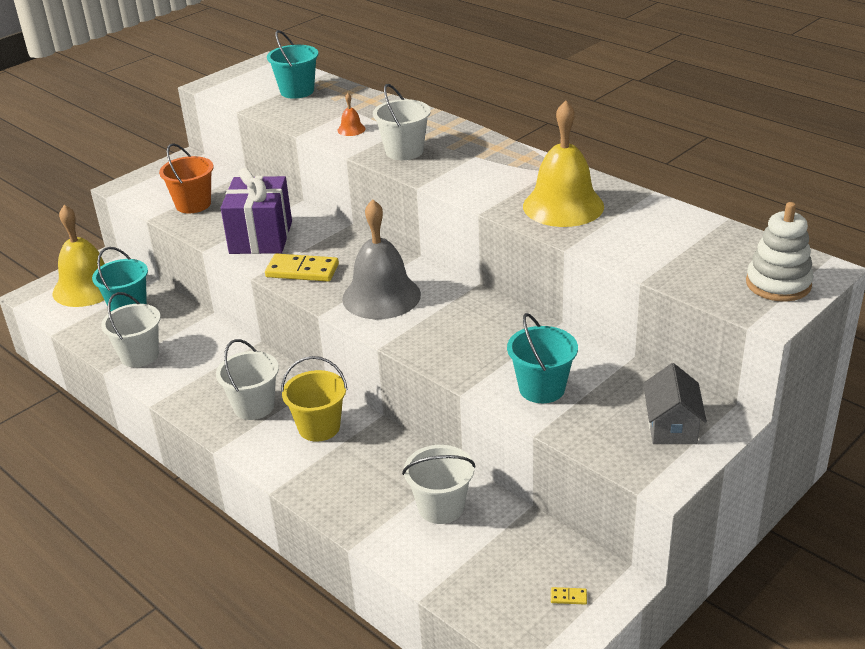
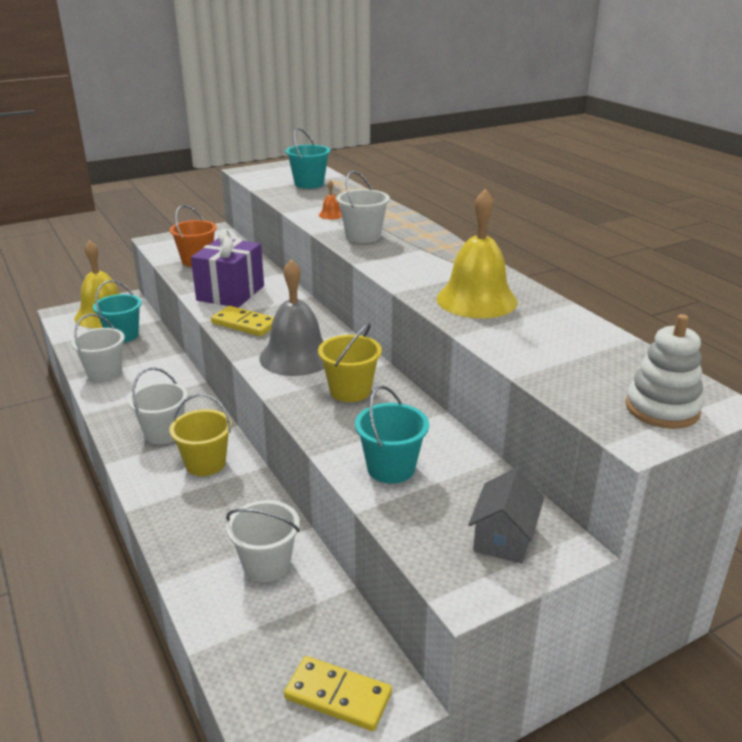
camera: 15 degrees right, 5 degrees down
yellow domino [551,587,587,605] -> yellow domino [284,656,392,731], size x2.46
none -> yellow bucket [318,323,382,402]

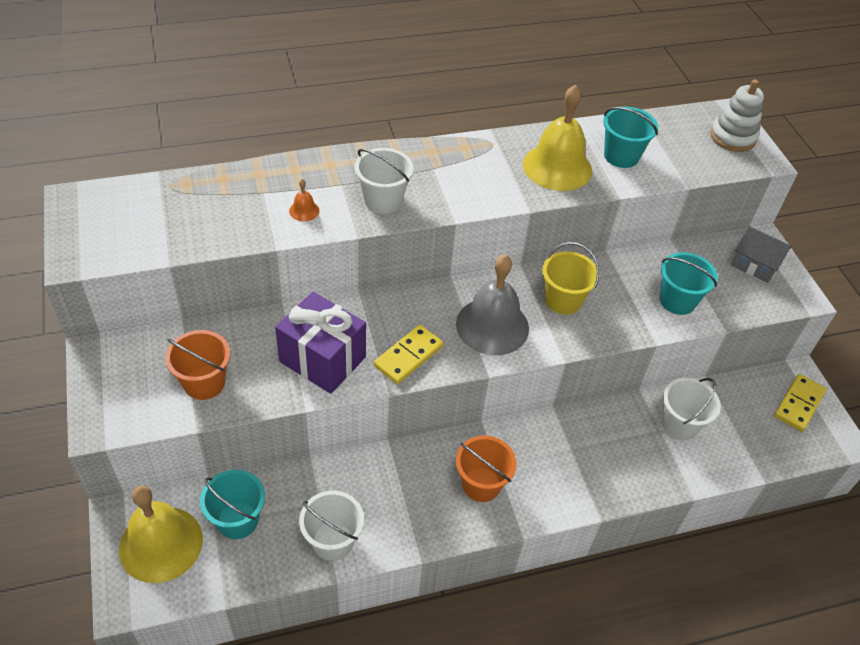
camera: 80 degrees left, 20 degrees up
white bucket [128,367,188,444] -> orange bucket [456,435,517,502]
yellow bucket [169,394,232,476] -> none
turquoise bucket [286,128,330,189] -> turquoise bucket moved to [603,107,658,168]

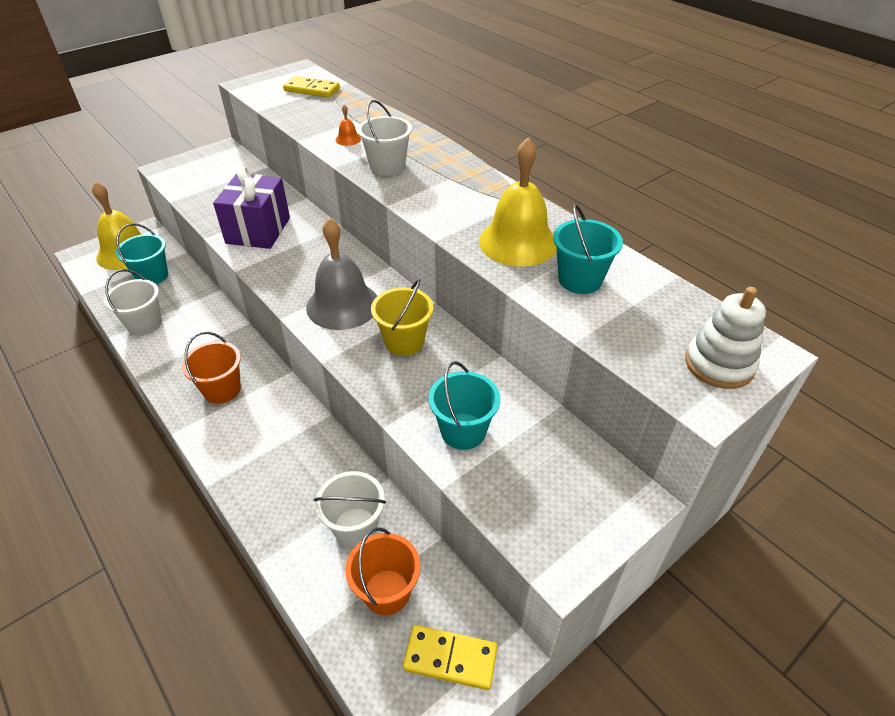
camera: 70 degrees right, 5 degrees down
orange bucket [165,330,230,400] -> orange bucket moved to [345,527,421,615]
yellow domino [374,325,443,384] -> yellow domino moved to [283,76,340,98]
grey house [731,226,791,283] -> none

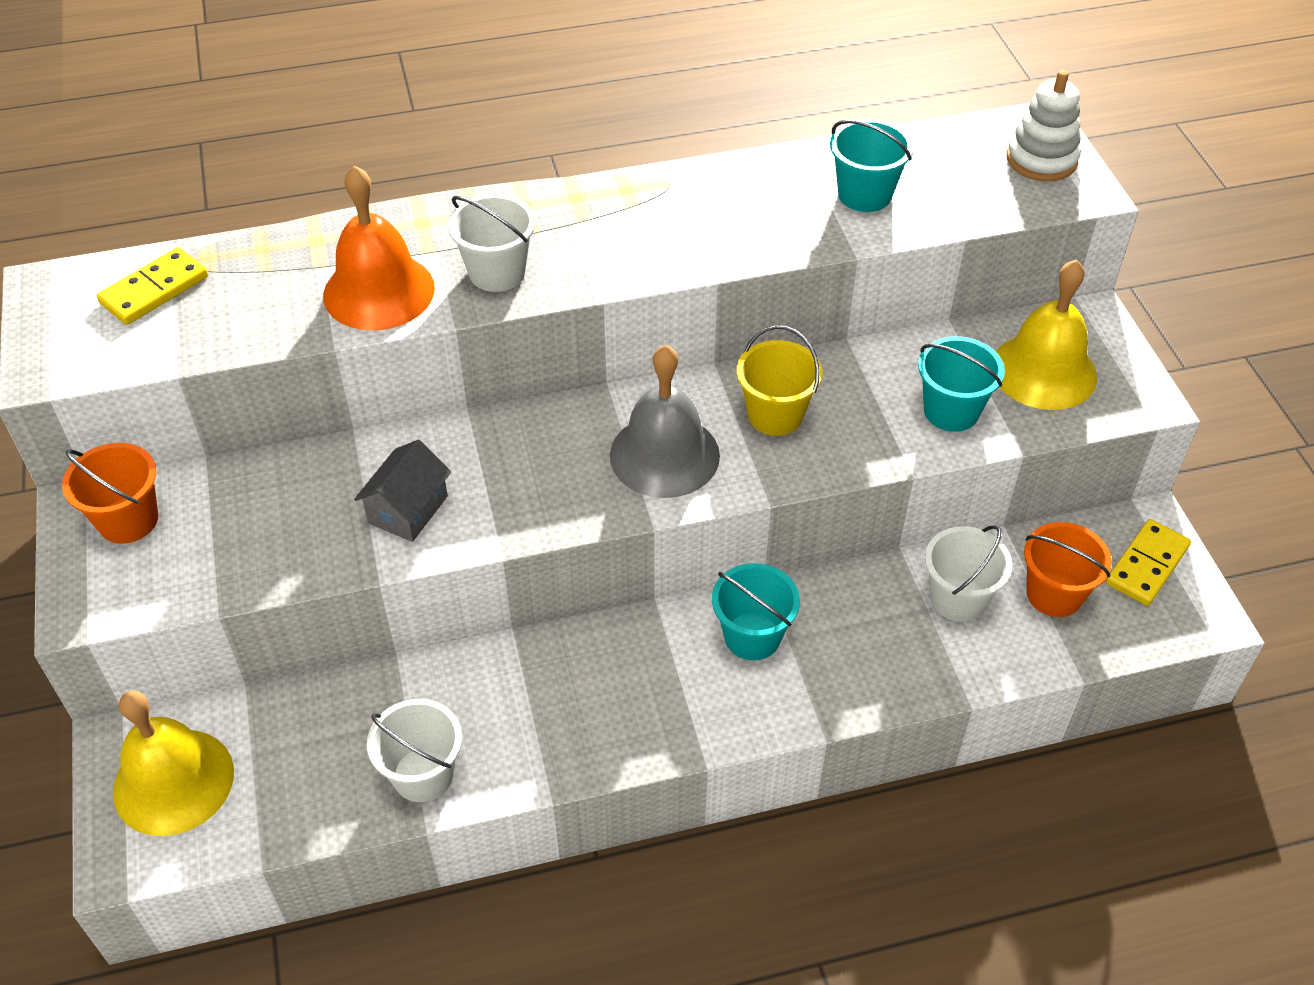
camera: 65 degrees left, 5 degrees up
turquoise bucket [116,223,168,284] -> turquoise bucket moved to [712,563,800,660]
orange bucket [182,332,241,404] -> orange bucket moved to [62,443,158,544]
purple gift [213,167,290,249] -> grey house [354,440,451,542]
orange bell [336,104,361,146] -> orange bell [323,165,435,331], size x2.50
yellow bell [479,138,557,267] -> yellow bell moved to [996,259,1097,410]

